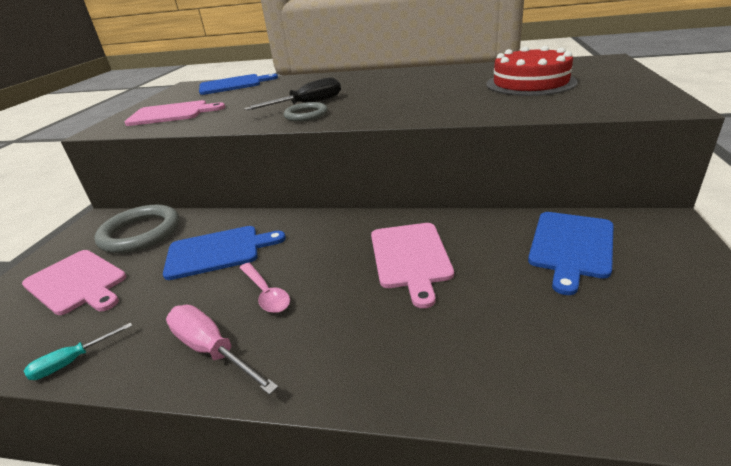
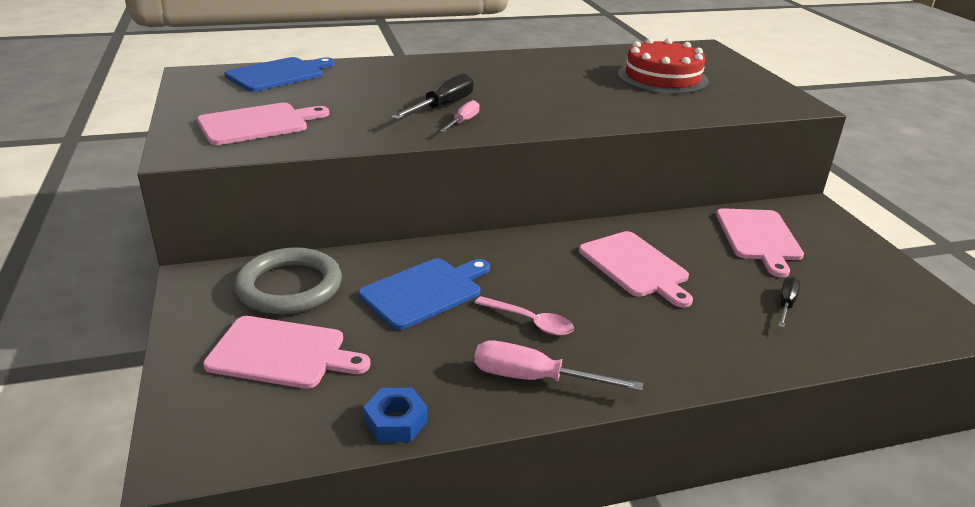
camera: 30 degrees left, 0 degrees up
turquoise screwdriver [24,323,132,380] -> blue nut [363,388,427,442]
grey ring [284,102,328,122] -> pink screwdriver [440,100,479,132]
blue cutting board [528,212,614,295] -> pink cutting board [716,208,804,277]
none -> black screwdriver [778,277,800,328]

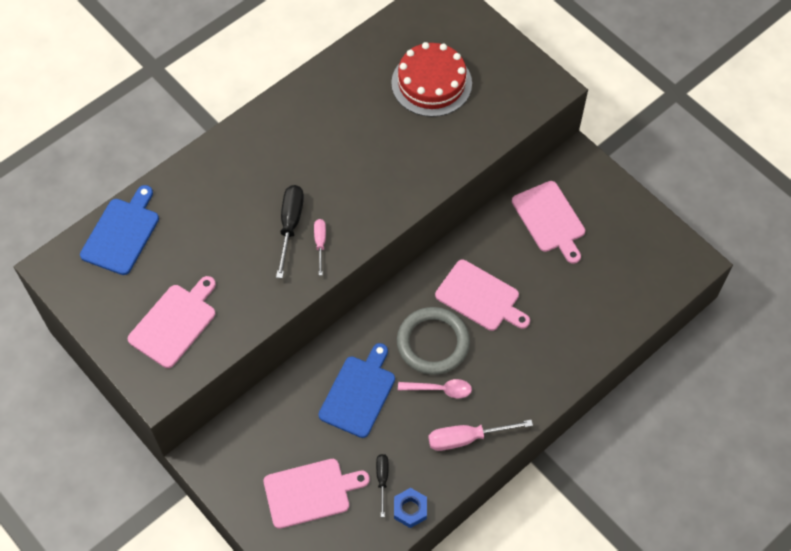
camera: 25 degrees left, 30 degrees up
grey ring [235,247,342,314] -> grey ring moved to [397,307,470,375]
black screwdriver [778,277,800,328] -> black screwdriver moved to [376,454,389,517]

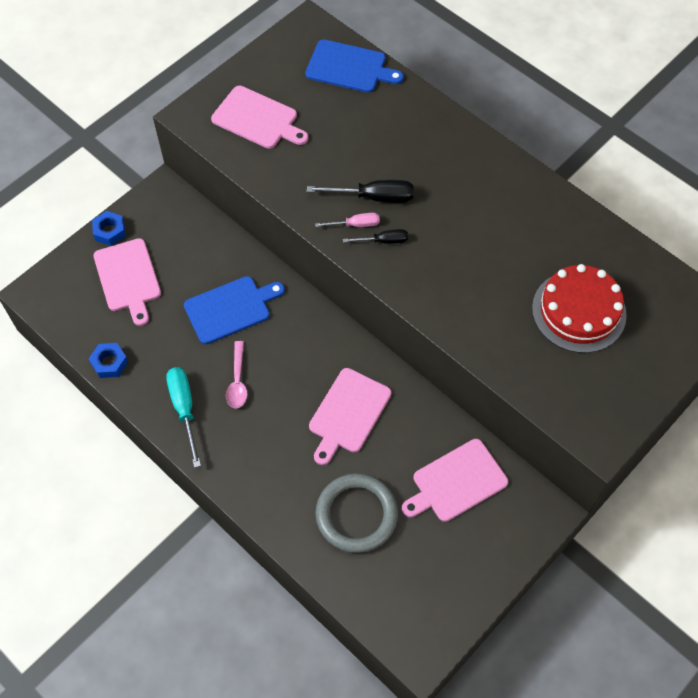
camera: 85 degrees right, 0 degrees up
blue cutting board [318,343,395,438] -> blue cutting board turned 45 degrees counterclockwise [184,276,285,344]
black screwdriver [376,454,389,517] -> black screwdriver moved to [343,229,408,244]
grey ring [397,307,470,375] -> grey ring moved to [315,473,398,553]
pink screwdriver [428,420,533,451] -> turquoise screwdriver [166,367,201,468]
none -> blue nut [92,211,126,246]

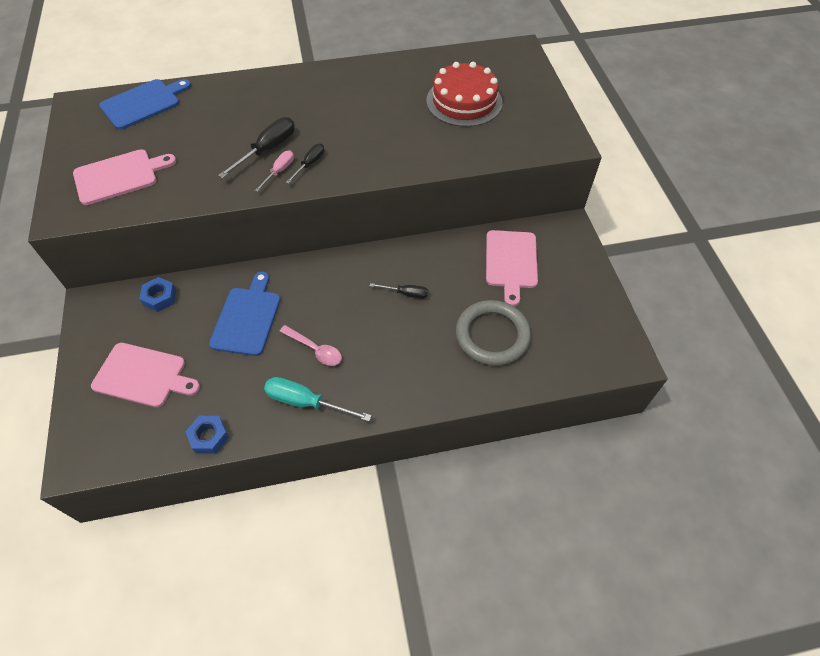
camera: 55 degrees left, 5 degrees down
blue nut [92,211,126,246] -> blue nut moved to [139,277,176,312]
pink cutting board [309,368,391,465] -> black screwdriver [370,283,428,299]

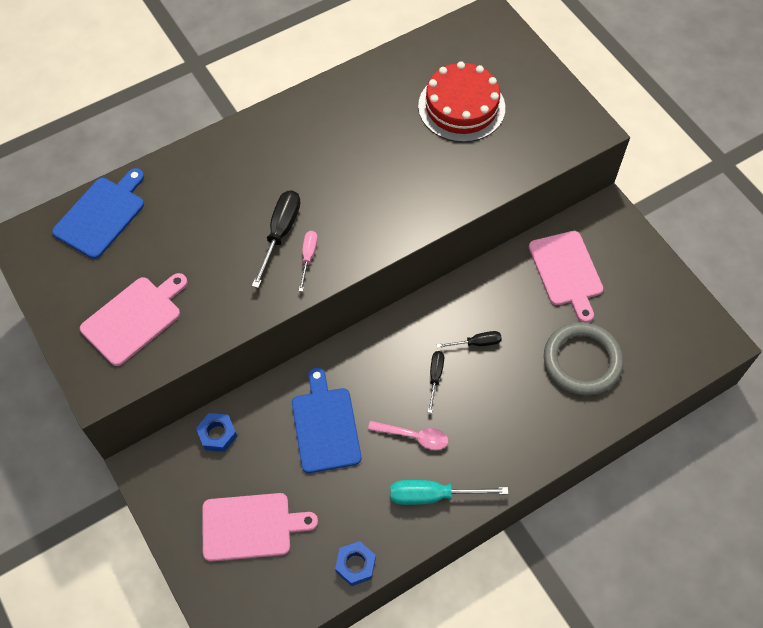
camera: 20 degrees left, 5 degrees up
black screwdriver [286,144,324,184] -> black screwdriver moved to [428,351,444,413]

